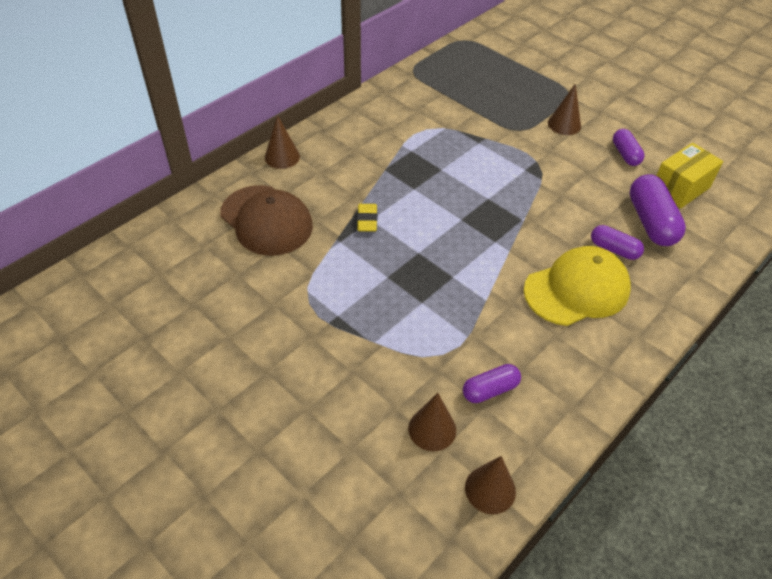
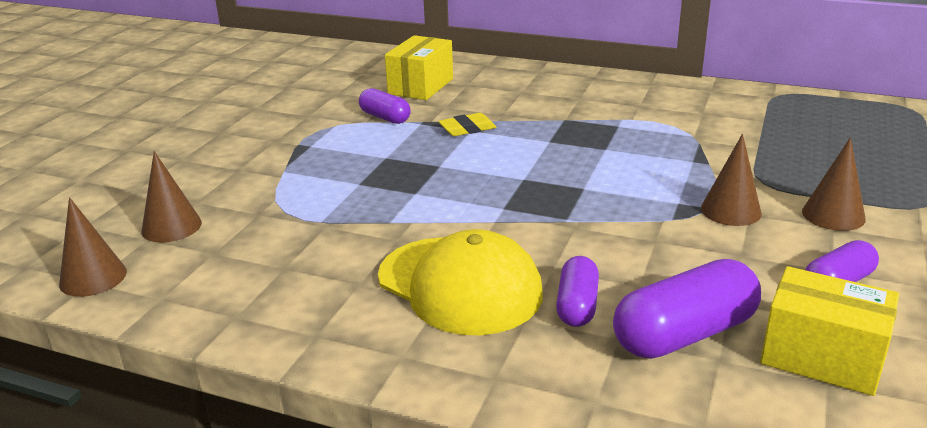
camera: 70 degrees right, 20 degrees down
brown cap [220,185,313,256] -> yellow box [385,35,453,100]
brown cone [265,115,300,169] -> brown cone moved to [701,134,762,226]
purple capsule [463,364,521,403] -> purple capsule moved to [359,88,411,124]

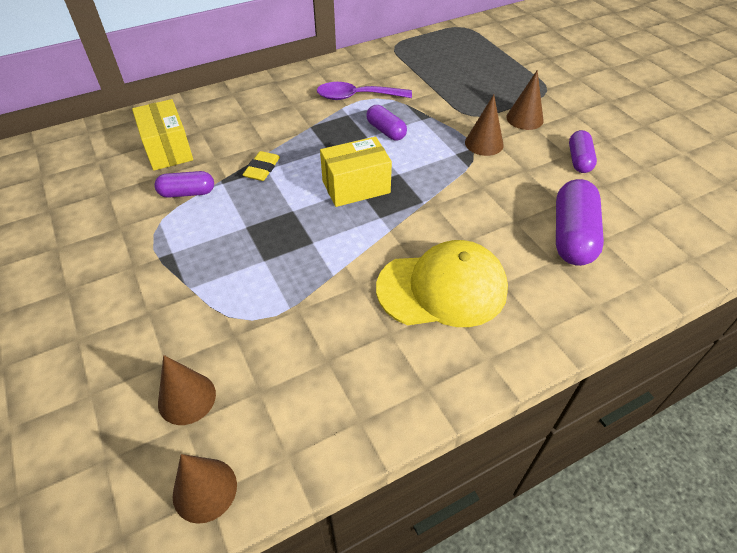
camera: 50 degrees left, 20 degrees up
purple capsule [556,256,599,327] -> purple capsule moved to [366,105,407,140]
yellow box [760,266,899,396] -> yellow box moved to [320,137,392,207]
none -> purple spoon [317,82,412,100]

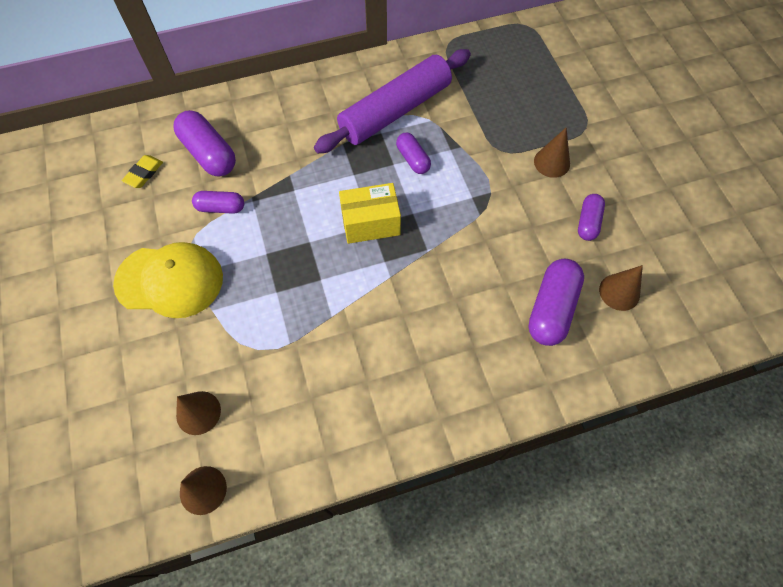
camera: 10 degrees right, 15 degrees up
yellow box [132,99,193,170] -> purple capsule [174,110,236,176]
yellow eraser [243,151,280,181] -> yellow eraser moved to [122,155,163,188]
purple spoon [317,82,412,100] -> purple rolling pin [314,49,471,153]
yellow cap [376,240,508,327] -> yellow cap moved to [113,242,223,318]
brown cone [465,94,504,156] -> brown cone moved to [599,265,643,311]

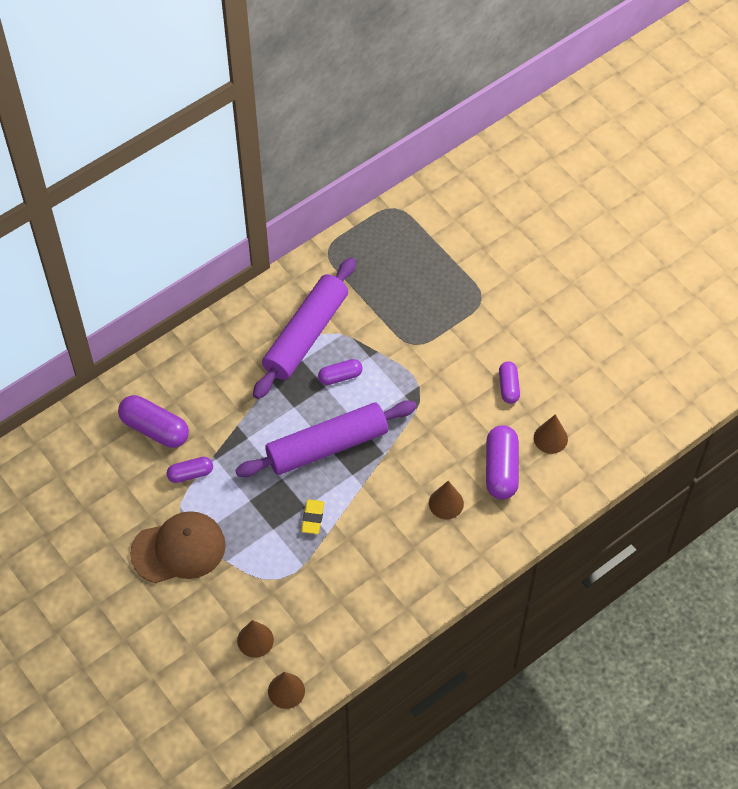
camera: 20 degrees left, 5 degrees down
yellow cap [113,242,223,318] -> brown cap [130,511,226,583]
yellow eraser [122,155,163,188] -> yellow eraser moved to [301,499,324,534]
yellow box [339,183,401,244] -> purple rolling pin [235,401,417,477]
purple capsule [396,133,431,174] -> purple capsule turned 60 degrees counterclockwise [318,359,363,385]
brown cone [534,127,570,178] -> brown cone moved to [429,481,464,519]

